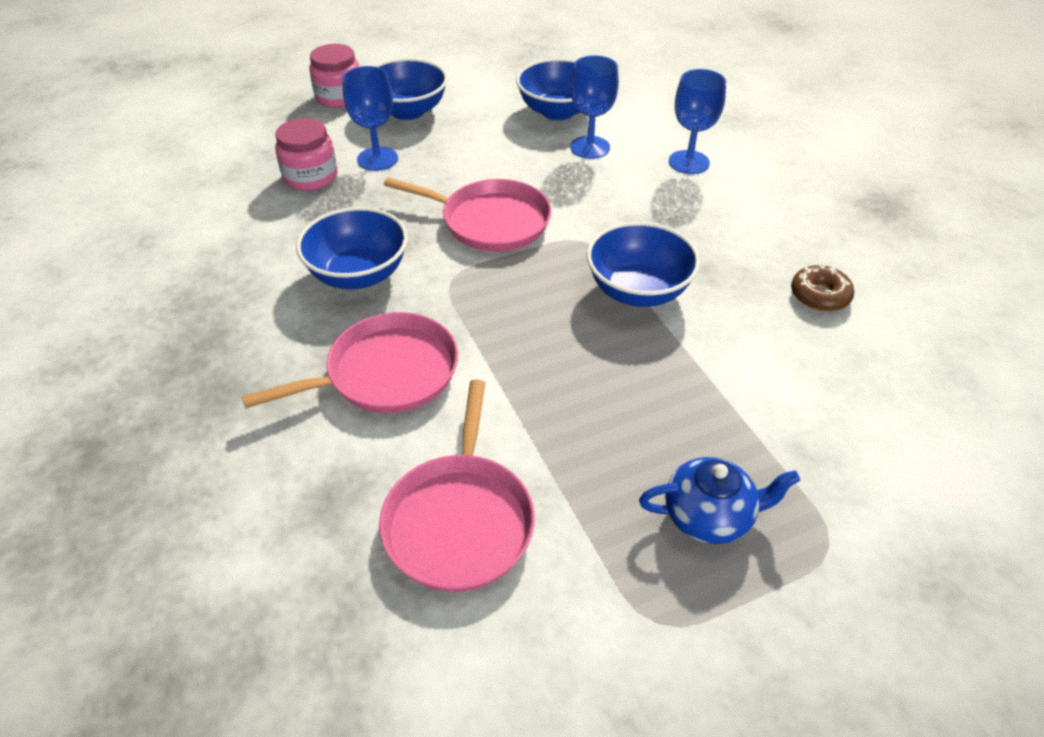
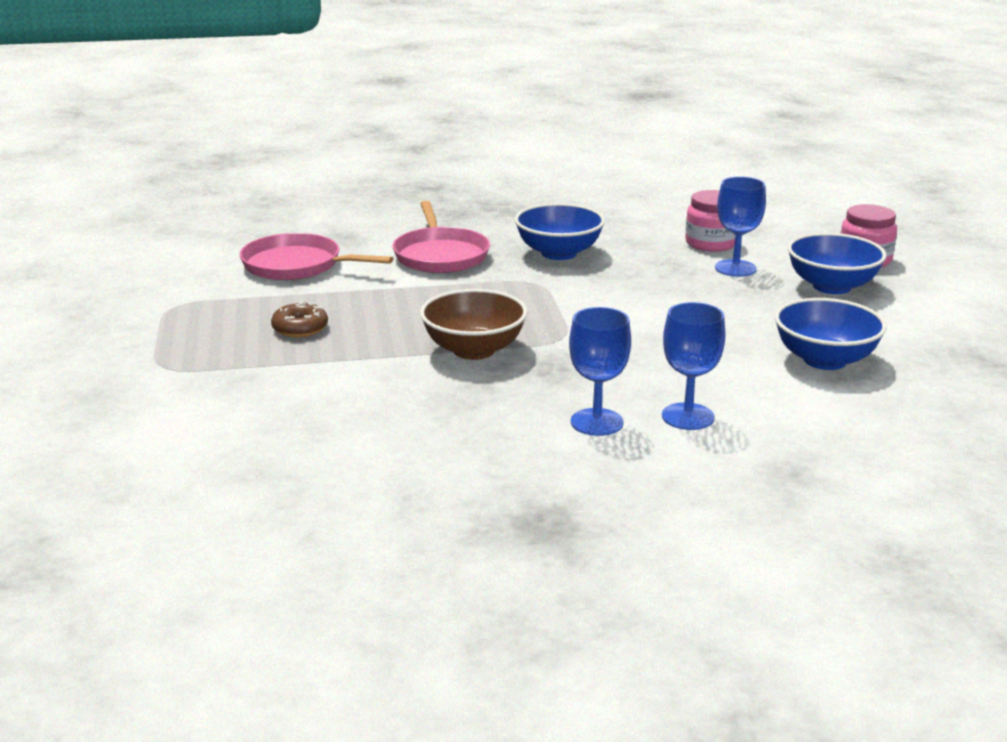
camera: 105 degrees right, 20 degrees down
pink pan [384,177,551,252] -> none
blue goblet [570,55,619,159] -> blue goblet moved to [569,307,631,436]
blue bowl [587,222,700,307] -> brown bowl [420,289,528,360]
blue teapot [639,457,800,544] -> none
brown donut [791,264,854,312] -> brown donut moved to [271,301,328,337]

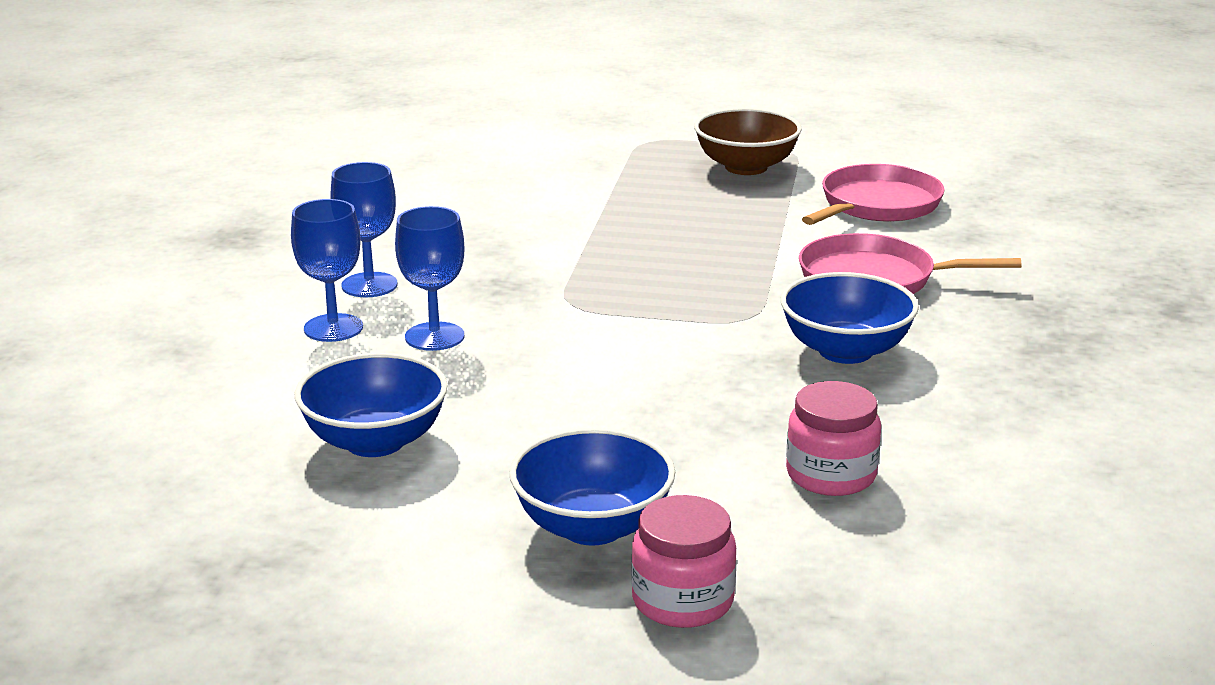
camera: 110 degrees right, 0 degrees up
brown donut [271,301,328,337] -> none
brown bowl [420,289,528,360] -> brown bowl moved to [694,108,802,175]
blue goblet [715,177,766,277] -> blue goblet moved to [395,206,465,351]

